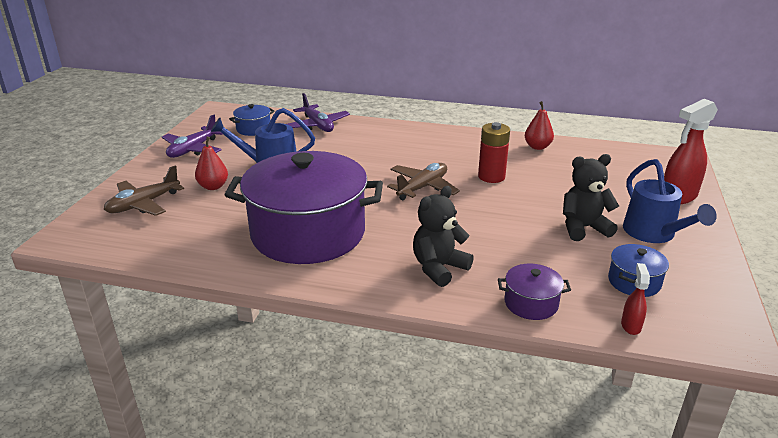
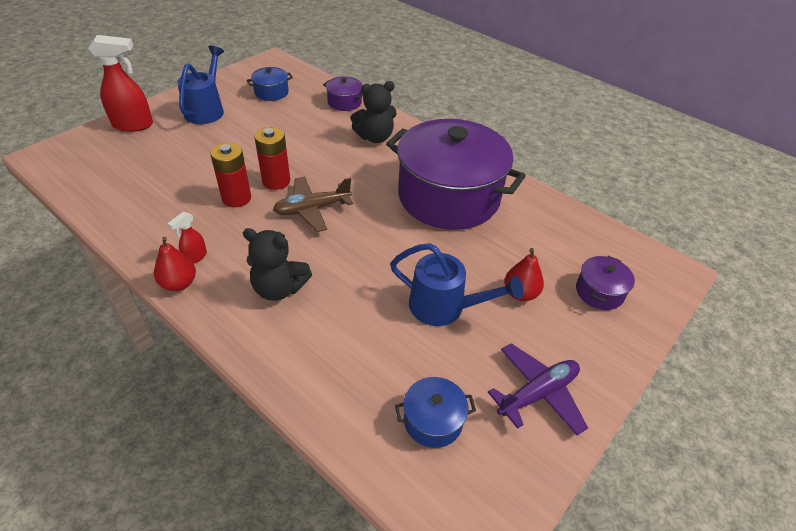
camera: 155 degrees left, 15 degrees up
brown plane [104,165,184,216] -> purple pot [576,256,635,310]
purple plane [287,93,350,132] -> none
red pear [525,101,554,150] -> red pear moved to [154,237,196,291]
black teddy bear [563,154,619,241] -> black teddy bear moved to [243,228,312,301]
red spray bottle [621,263,650,335] -> red spray bottle moved to [167,212,207,263]
none -> red battery [254,127,290,190]

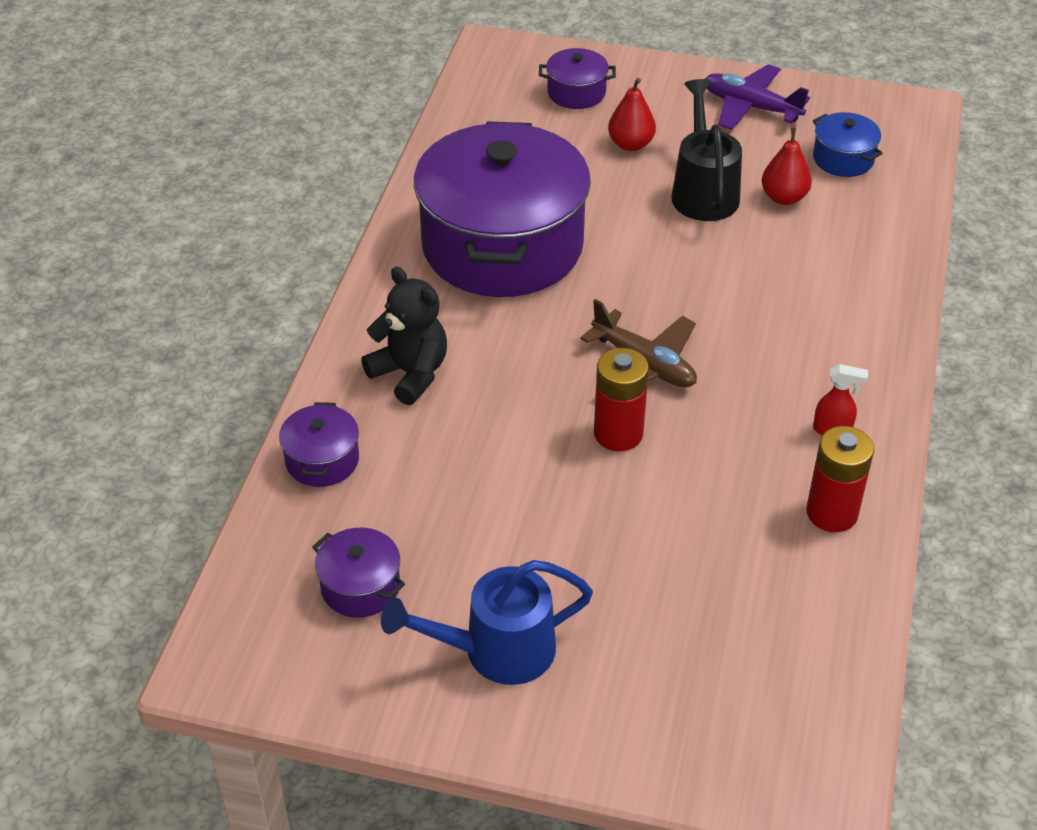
camera: 115 degrees left, 0 degrees up
red spray bottle [88,35,153,132] -> none
red pear [154,237,196,291] -> red pear moved to [761,127,812,205]
red battery [210,143,251,207] -> red battery moved to [806,426,874,532]
black teddy bear [243,228,312,301] -> none
blue pot [247,67,293,101] -> purple pot [312,528,405,618]
blue watering can [390,243,523,326] -> black watering can [671,79,742,221]

